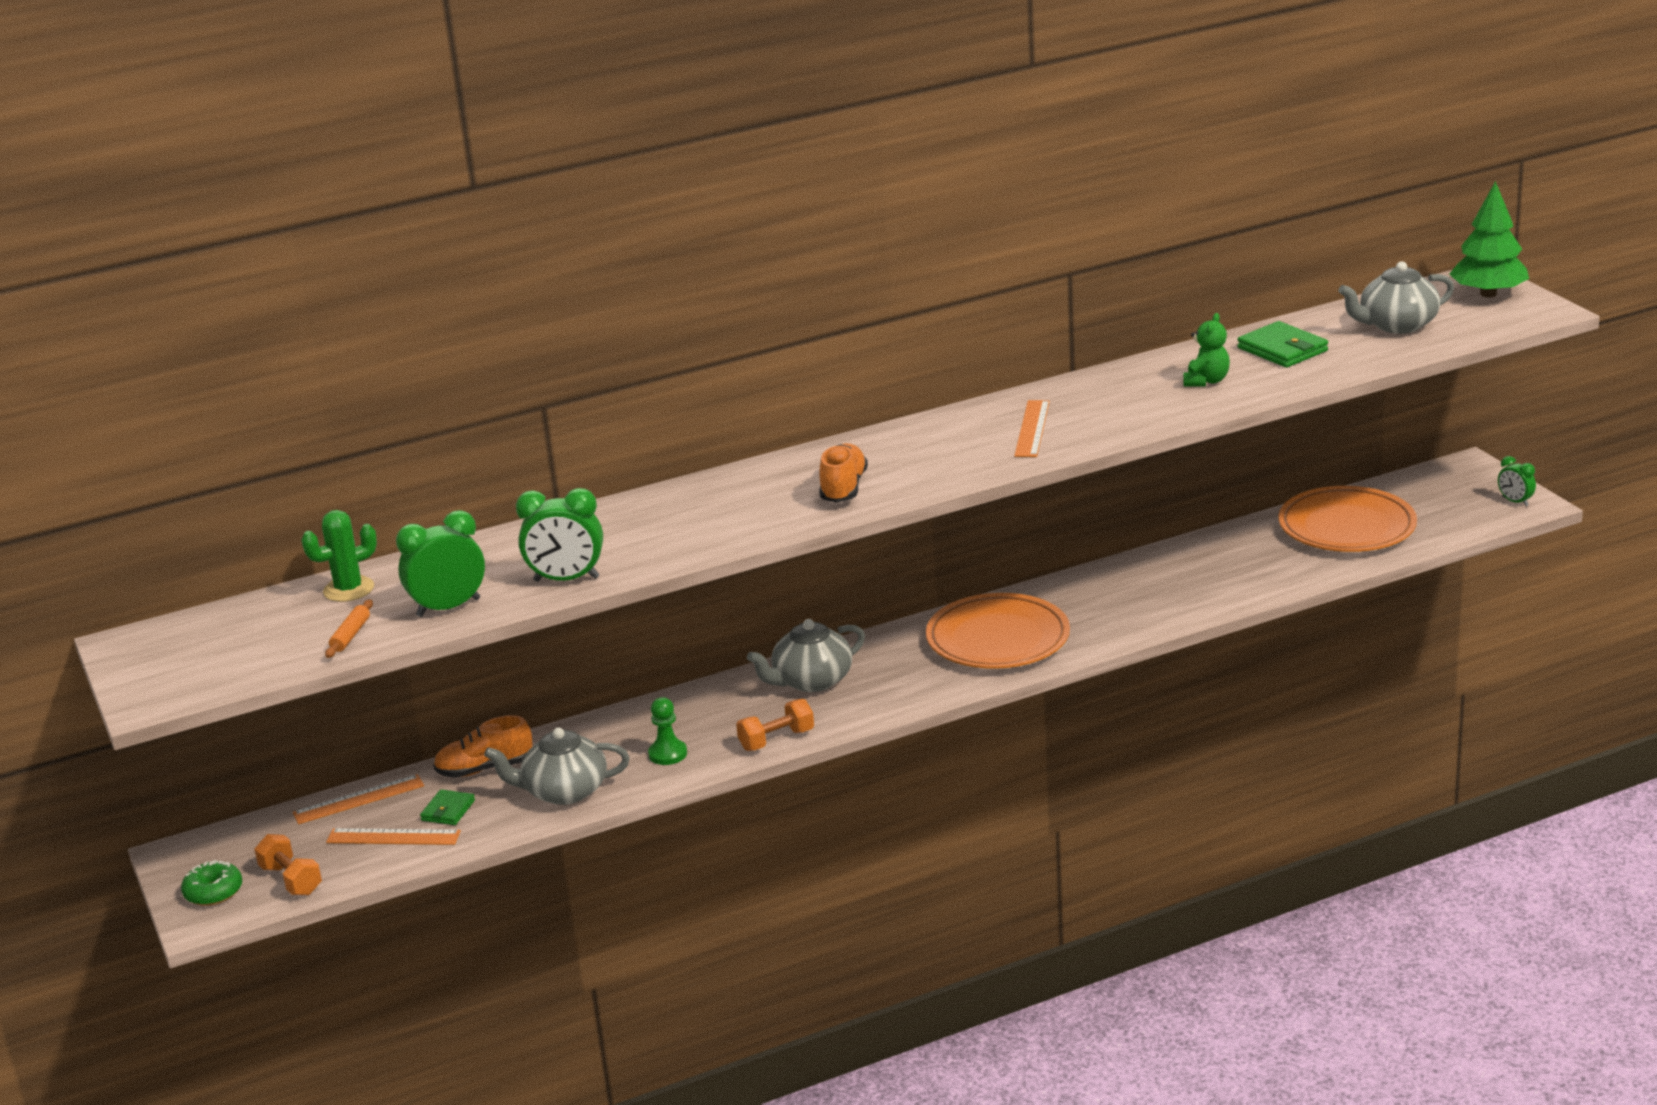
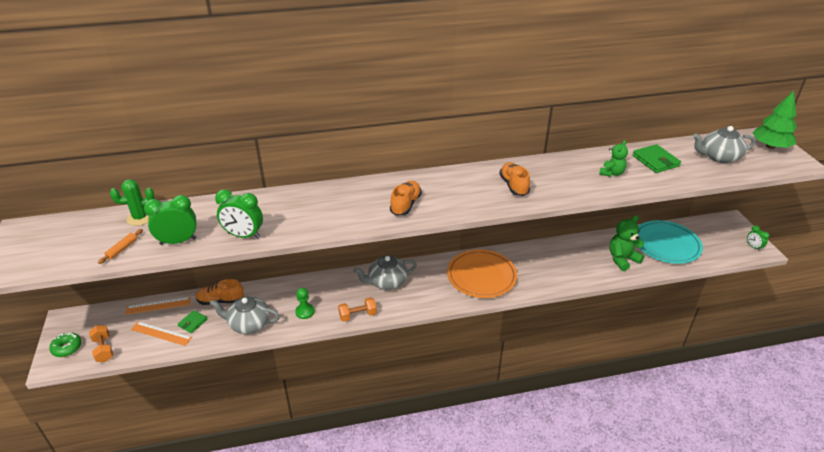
camera: 10 degrees right, 10 degrees up
orange ruler [1014,400,1050,457] -> orange shoe [499,162,530,196]
orange plate [1279,486,1417,552] -> turquoise plate [638,220,703,264]
none -> green teddy bear [609,215,645,271]

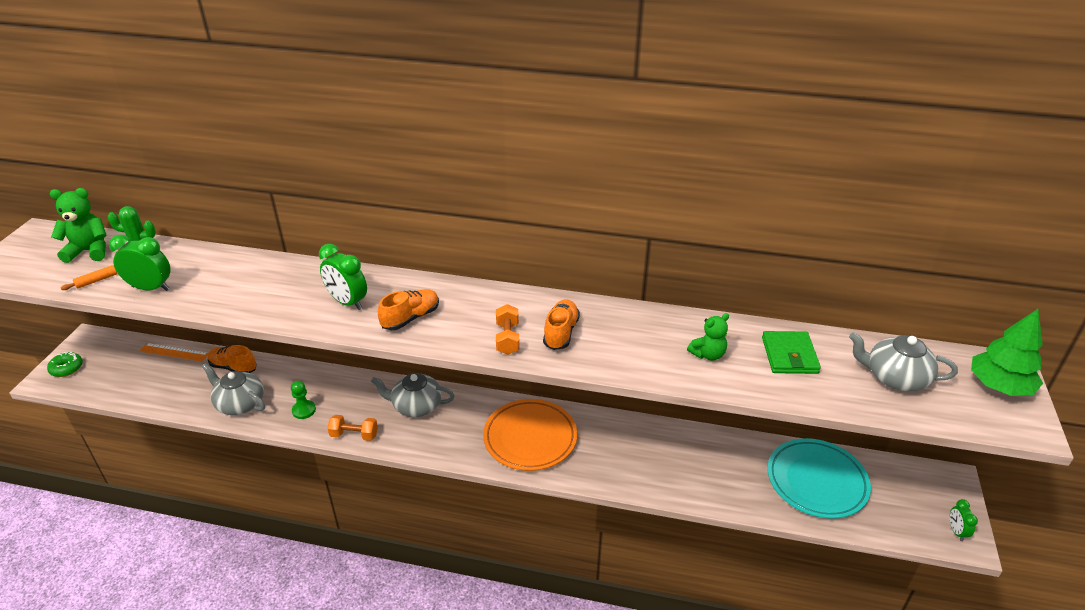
camera: 25 degrees right, 0 degrees up
orange dumbbell [89,325,114,362] -> orange dumbbell moved to [496,304,520,355]
orange ruler [131,322,192,346] -> none
green wallet [178,310,207,333] -> none
green clock [215,189,263,238] -> green clock moved to [319,244,367,310]
green teddy bear [609,215,645,271] -> green teddy bear moved to [49,188,106,263]

